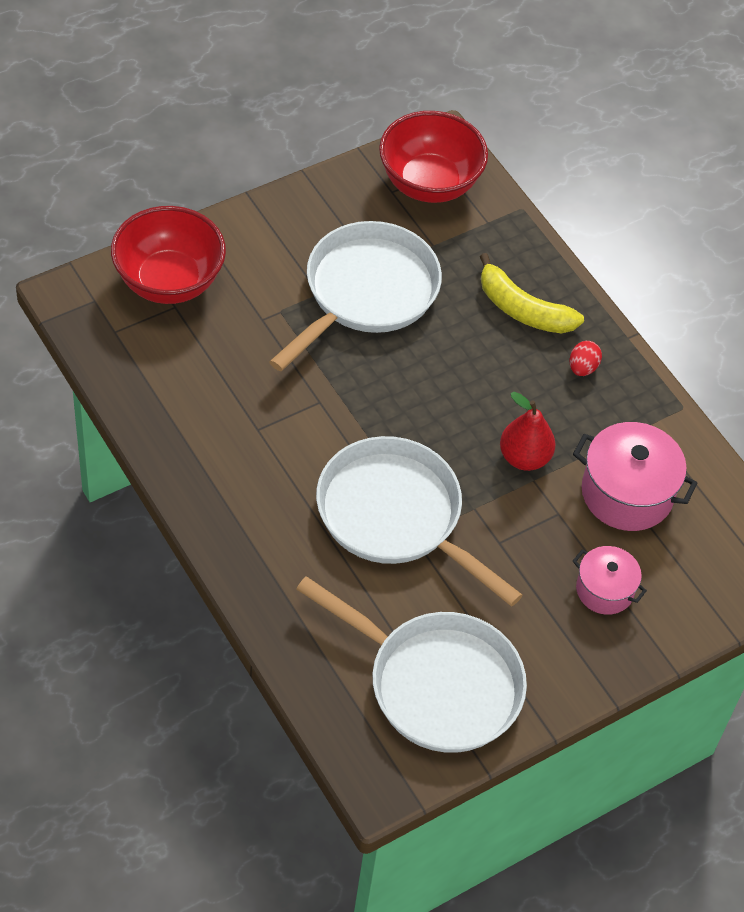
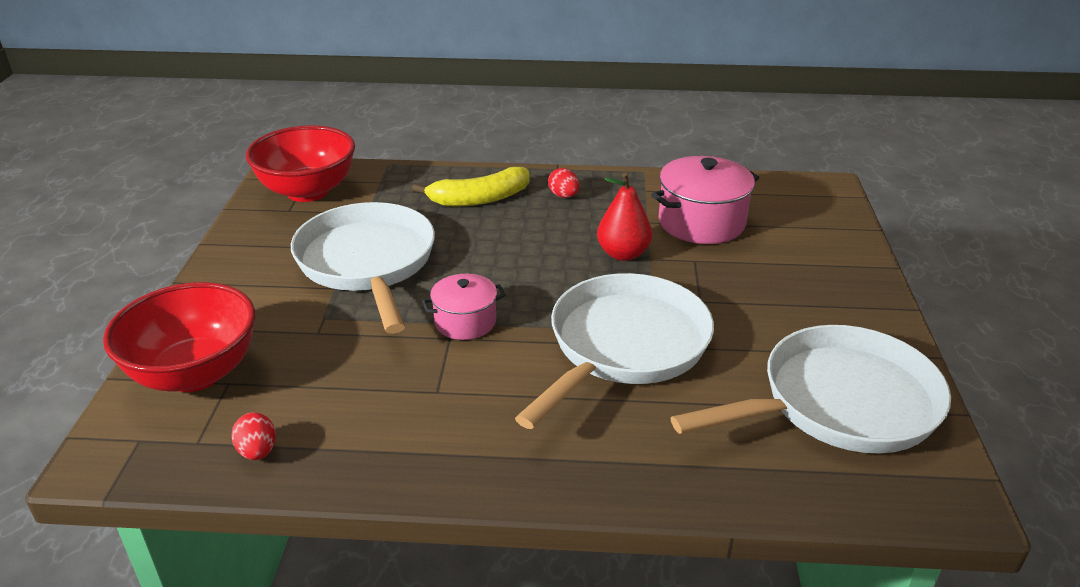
camera: 50 degrees left, 20 degrees down
white pan [316,436,523,606] -> white pan turned 135 degrees clockwise [515,273,714,429]
pink pot [573,546,647,615] -> pink pot moved to [422,274,506,340]
none -> red egg [231,412,276,460]

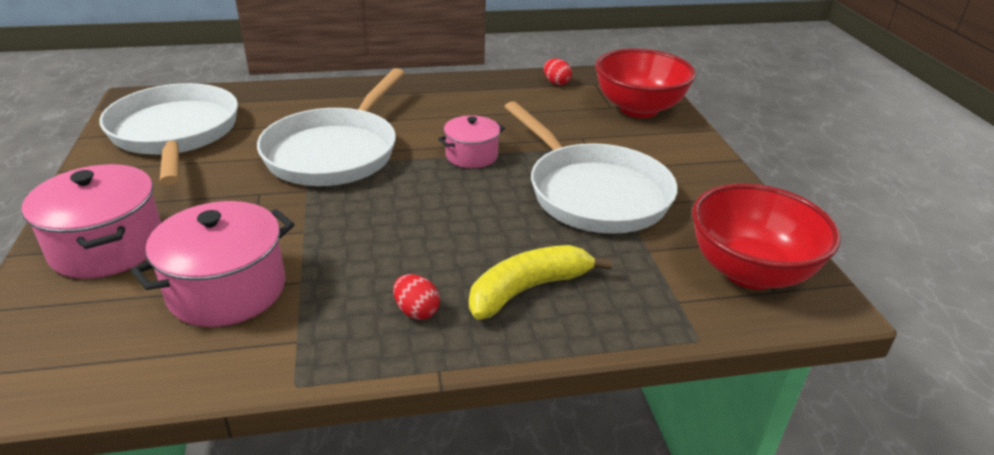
camera: 165 degrees right, 0 degrees up
red pear [597,173,652,261] -> none
white pan [671,325,951,453] -> white pan turned 105 degrees clockwise [99,83,238,185]
none -> pink pot [22,164,161,279]

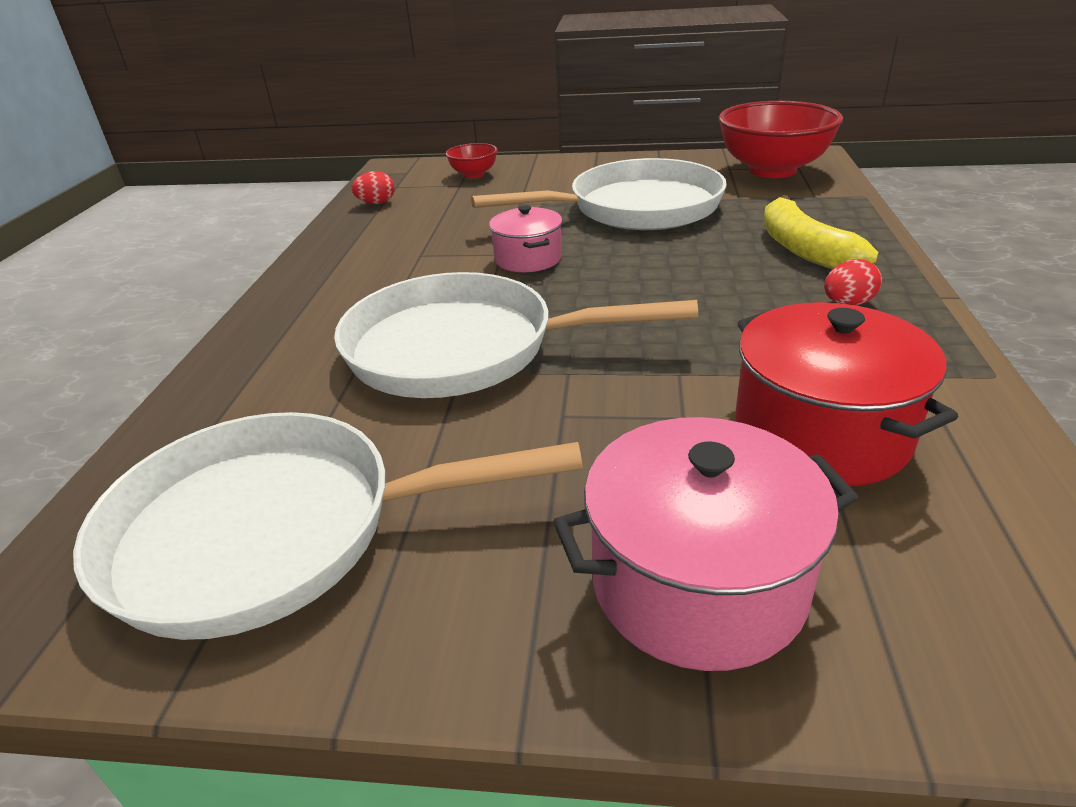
camera: 70 degrees left, 0 degrees up
pink pot [131,201,294,327] -> red pot [735,302,958,486]
white pan [257,68,405,186] -> white pan turned 150 degrees clockwise [334,272,698,398]
red bowl [595,49,696,118] -> red bowl [446,143,498,178], size x0.48

